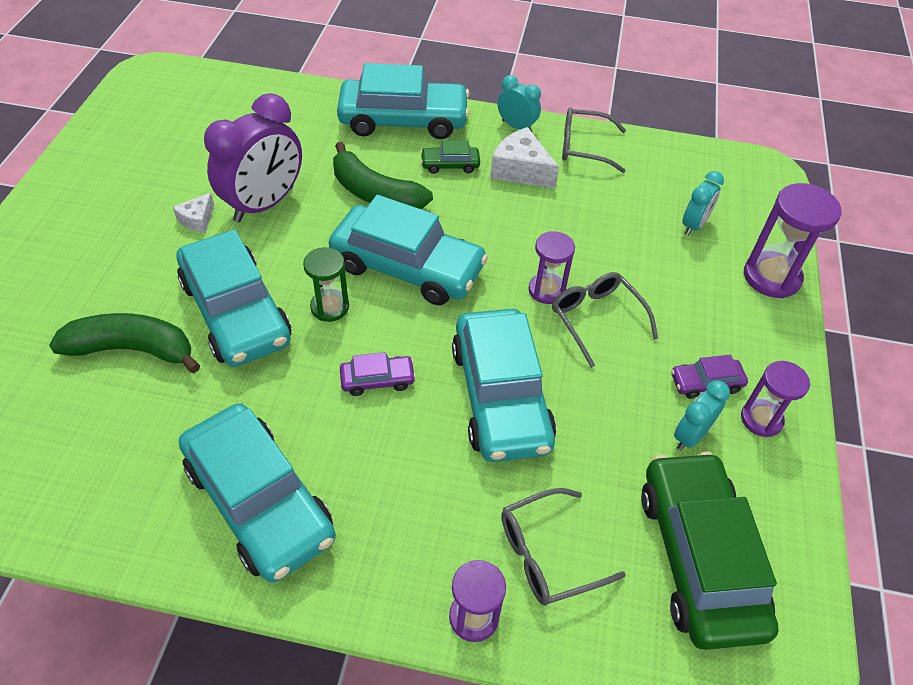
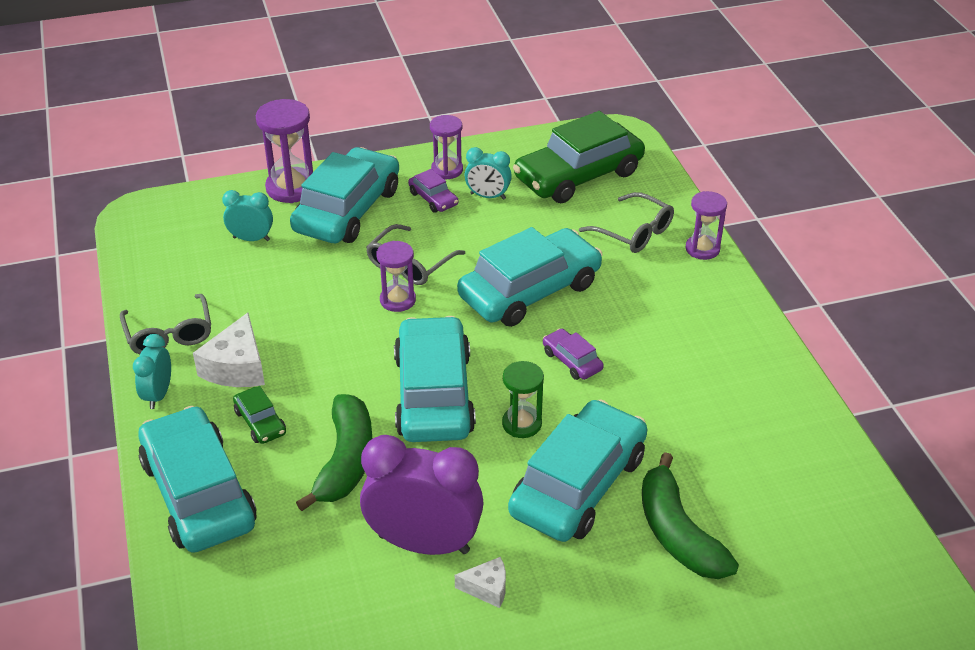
camera: 115 degrees left, 10 degrees down
turquoise car [179,403,336,583] -> turquoise car moved to [290,147,399,243]

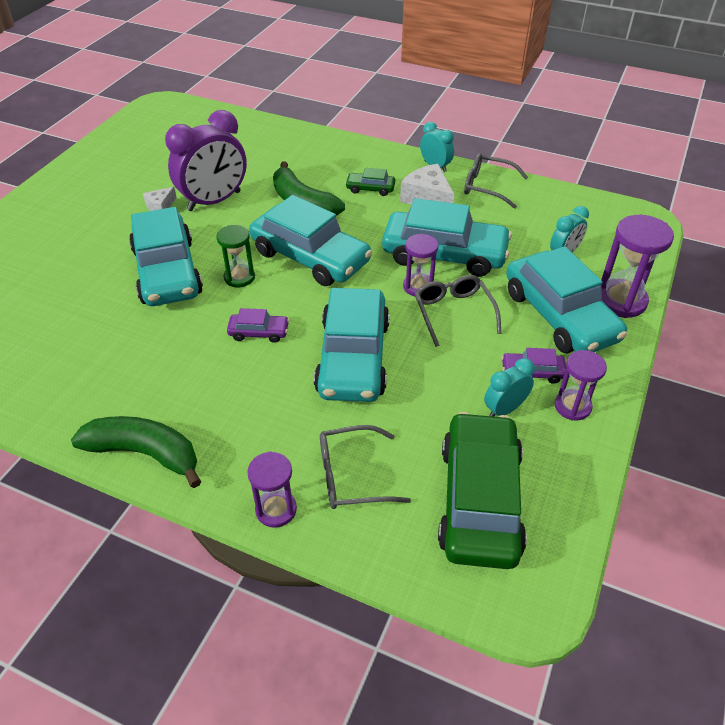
camera: 130 degrees right, 5 degrees up
turquoise car [138,406,257,553] -> turquoise car moved to [382,198,512,277]
green banana [642,452,739,579] -> green banana moved to [71,416,201,488]

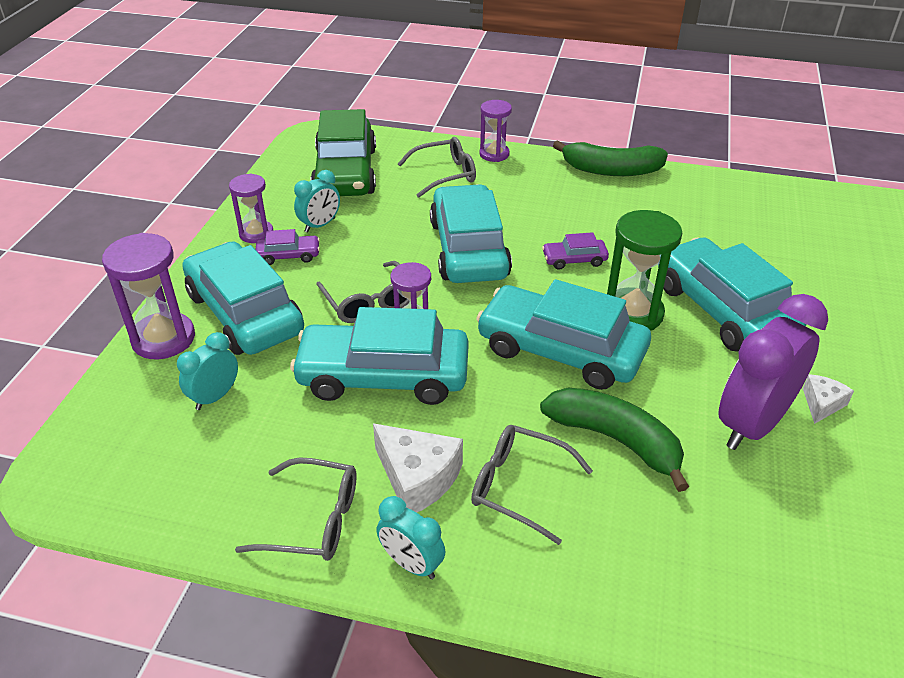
camera: 170 degrees right, 5 degrees down
green hourglass [216,225,255,287] -> green hourglass [607,210,682,331], size x1.57
green car [345,168,395,196] -> grey glasses [471,425,593,545]

